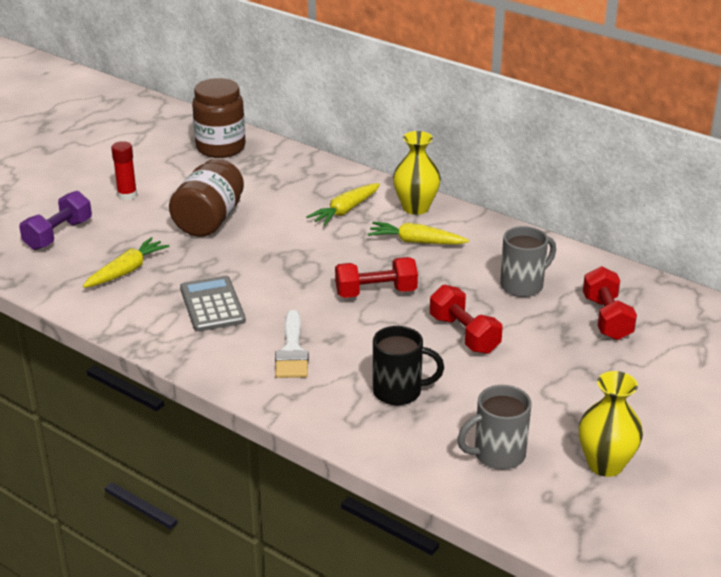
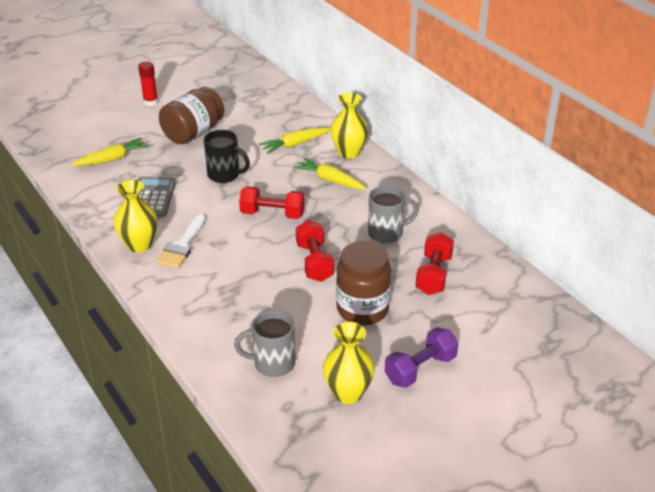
camera: 20 degrees right, 5 degrees up
purple dumbbell [19,191,92,250] -> purple dumbbell moved to [384,327,459,388]
brown jar [192,78,245,158] -> brown jar moved to [336,241,391,325]
black mug [373,326,444,405] -> black mug moved to [204,130,250,183]
none -> yellow vase [114,180,158,253]

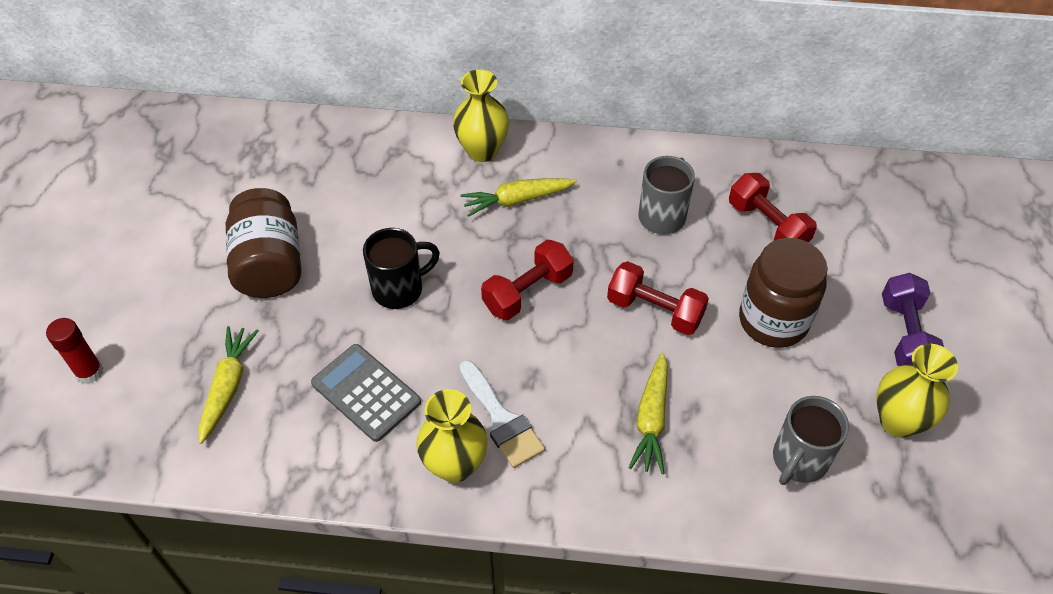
camera: 50 degrees left, 15 degrees up
red glue stick [138,61,158,106] -> red glue stick moved to [46,318,104,384]
yellow carrot [259,127,331,154] -> yellow carrot moved to [628,353,668,474]

